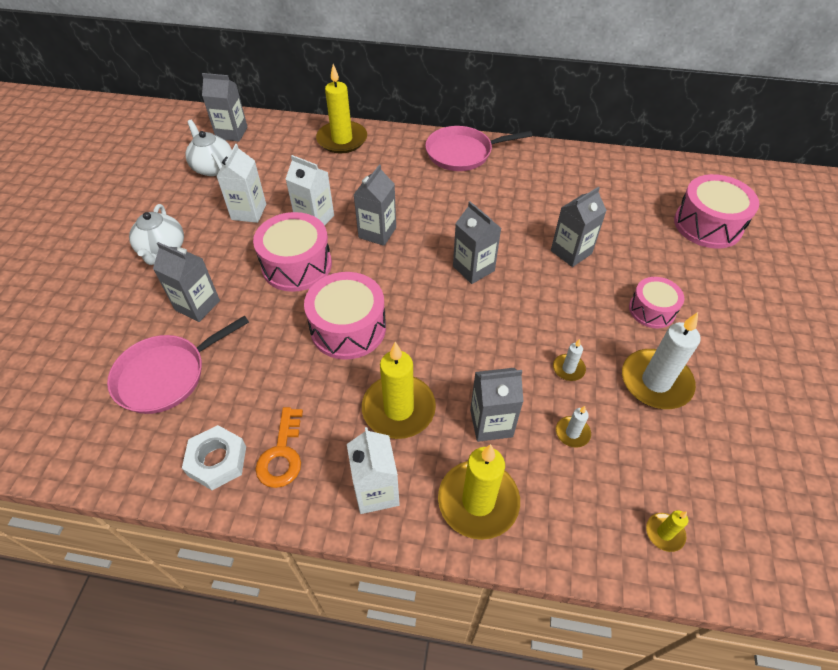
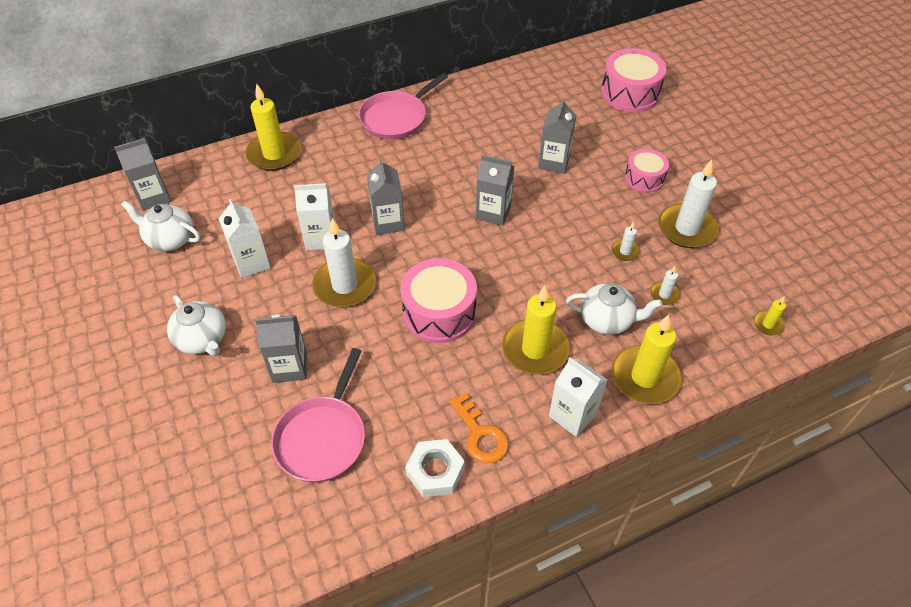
camera: 35 degrees left, 0 degrees up
pink drum [253,212,332,292] -> white candle [312,218,376,308]
grey carton [470,368,524,442] -> white teapot [566,283,662,335]

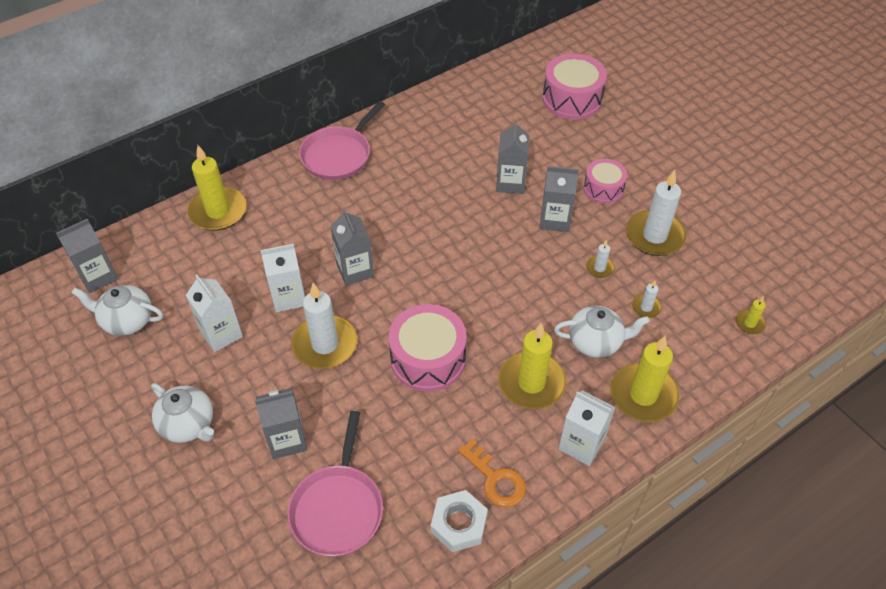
camera: 10 degrees left, 0 degrees up
grey carton [476,155,514,226] -> grey carton moved to [540,166,579,232]

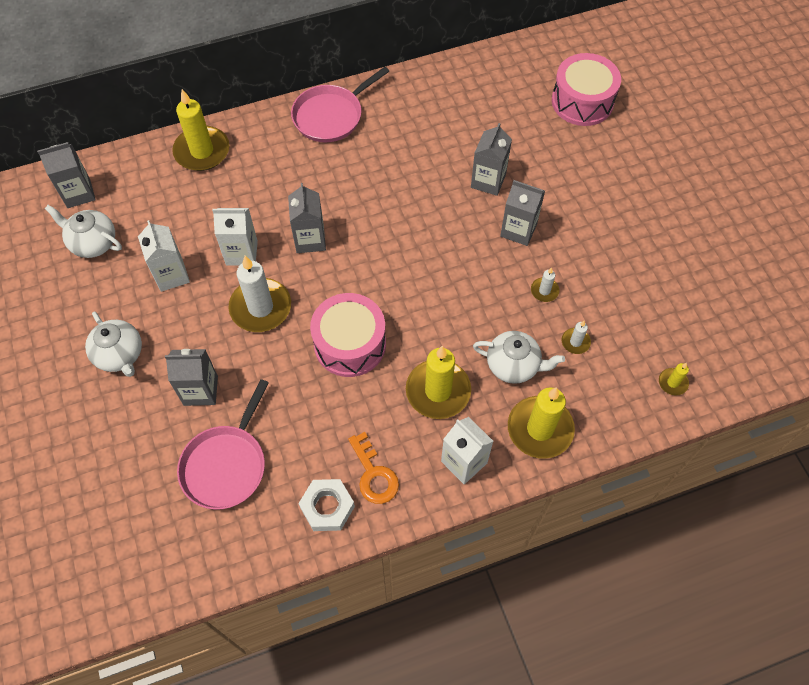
camera: 15 degrees right, 10 degrees up
pink drum [584,159,627,203] -> none
white candle [626,170,686,256] -> none

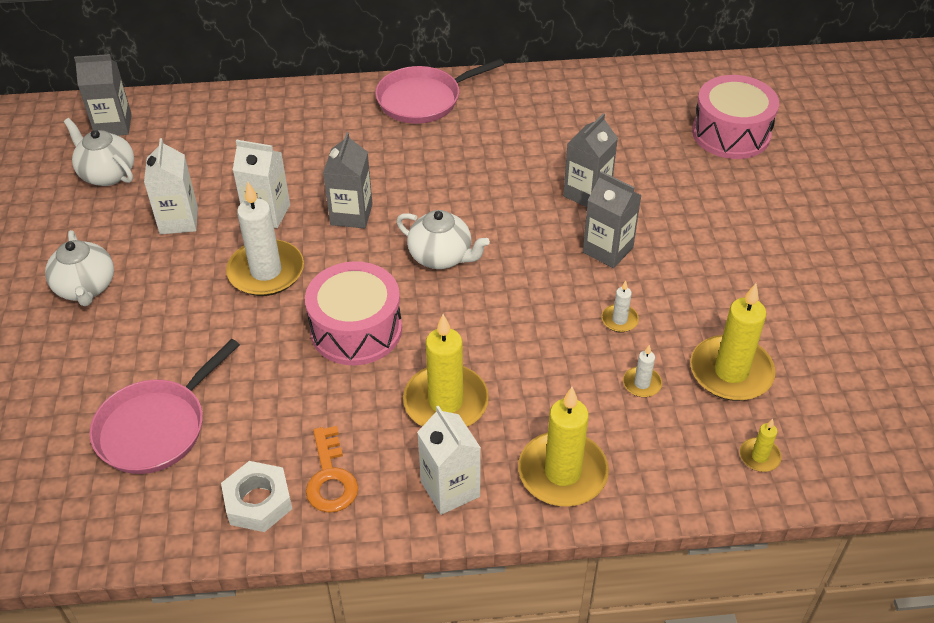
camera: 15 degrees right, 15 degrees down
grey carton [165,349,218,406] -> none
yellow candle [172,89,229,171] -> yellow candle moved to [690,283,776,401]
white teapot [473,331,565,384] -> white teapot moved to [396,210,490,269]

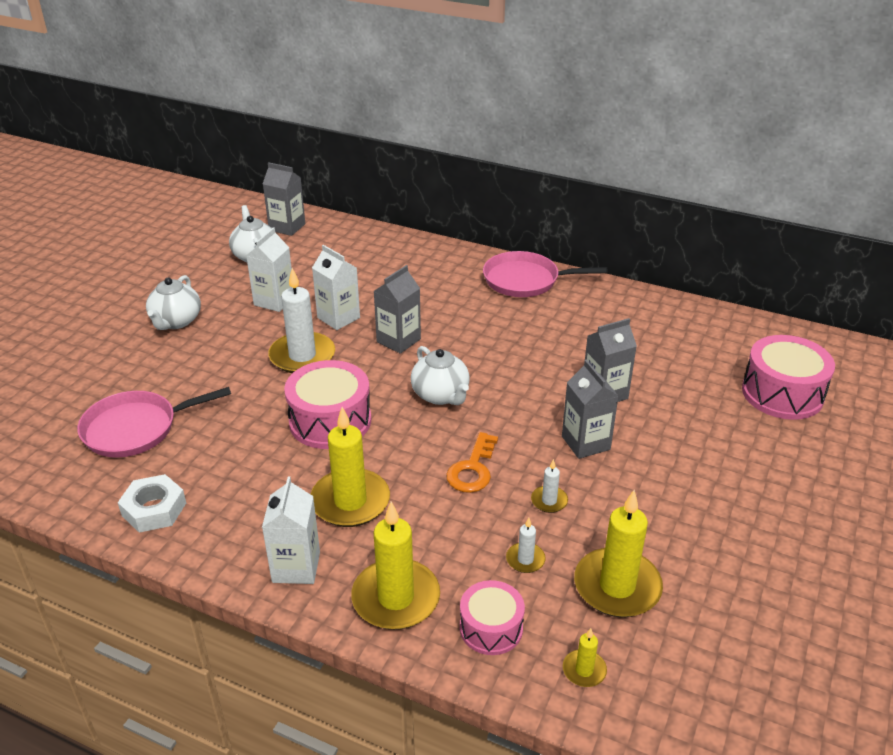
camera: 30 degrees right, 10 degrees down
orange key [306,426,358,513] -> orange key moved to [446,432,498,493]
none -> pink drum [460,580,525,655]

